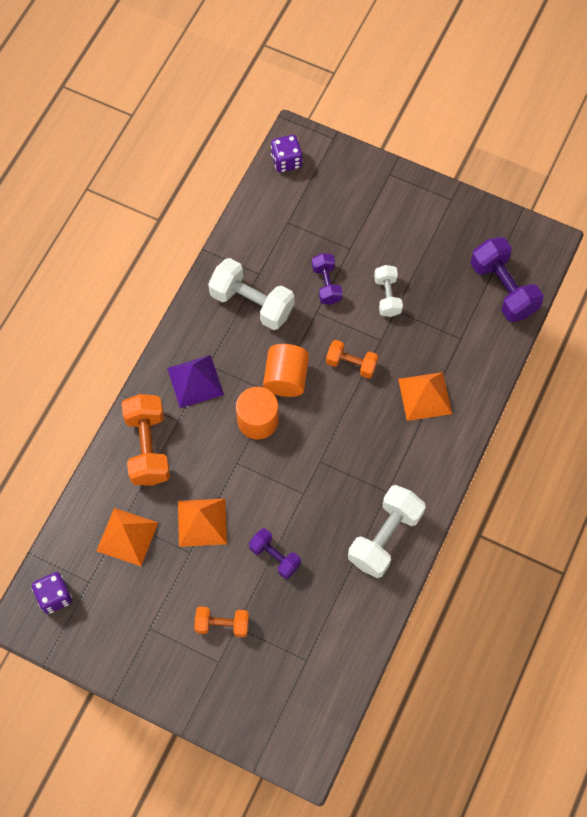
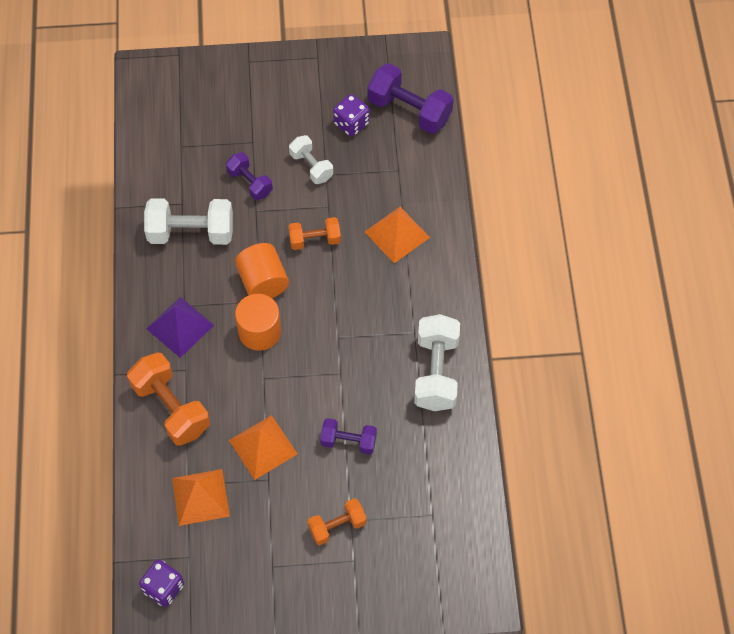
camera: 30 degrees left, 5 degrees down
purple dice [271,135,303,173] -> purple dice moved to [333,94,370,137]

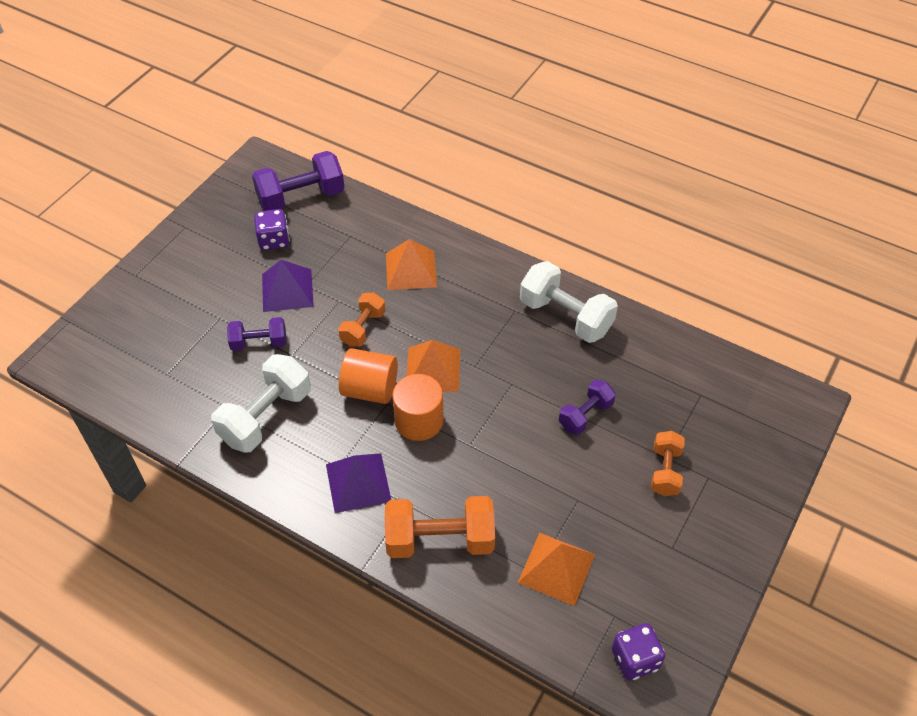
camera: 55 degrees left, 10 degrees down
orange pyramid [229,415,297,480] -> orange pyramid moved to [406,340,460,392]
white dumbbell [289,135,333,184] -> purple pyramid [262,260,314,312]

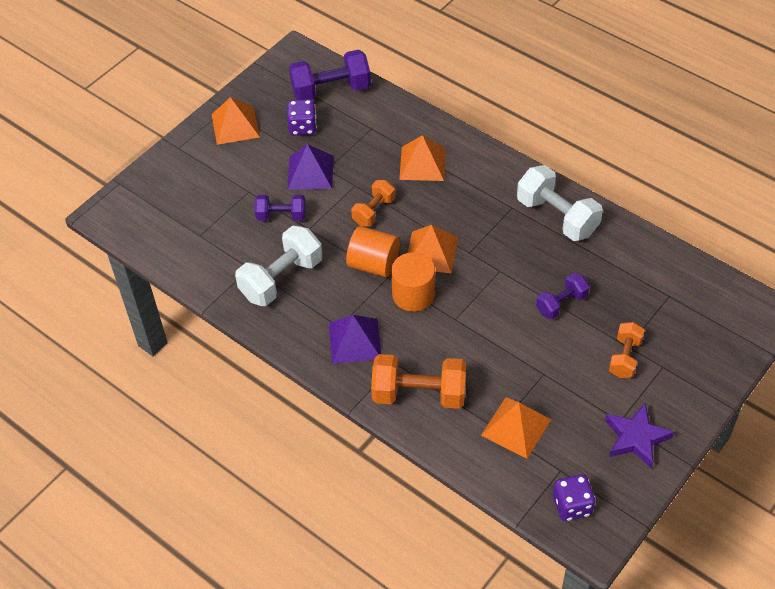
camera: 10 degrees right, 0 degrees up
none -> orange pyramid [212,97,260,145]
none -> purple star [605,403,674,469]

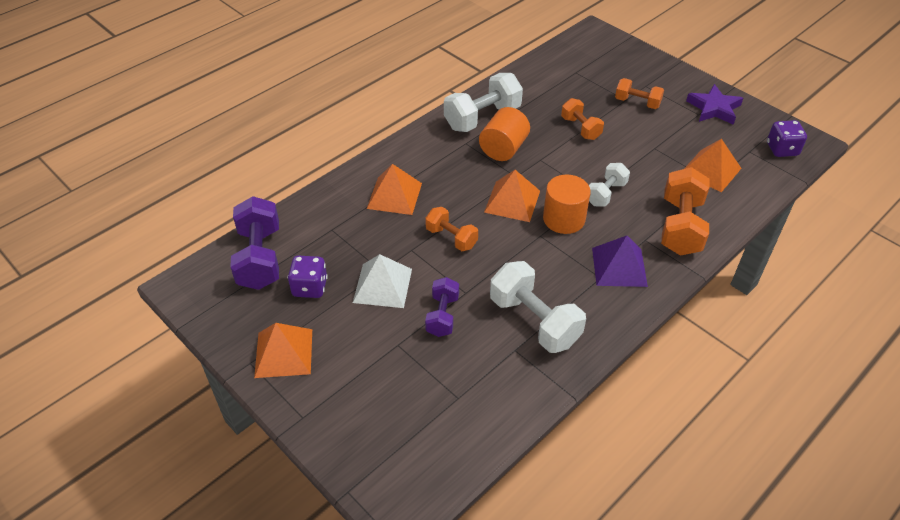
camera: 85 degrees left, 5 degrees down
purple pyramid [287,144,333,190] -> white pyramid [353,254,412,308]
orange cylinder [346,226,400,277] -> orange cylinder moved to [479,107,530,161]
purple dumbbell [536,273,590,319] -> orange dumbbell [561,98,604,140]
none -> white dumbbell [589,163,630,207]

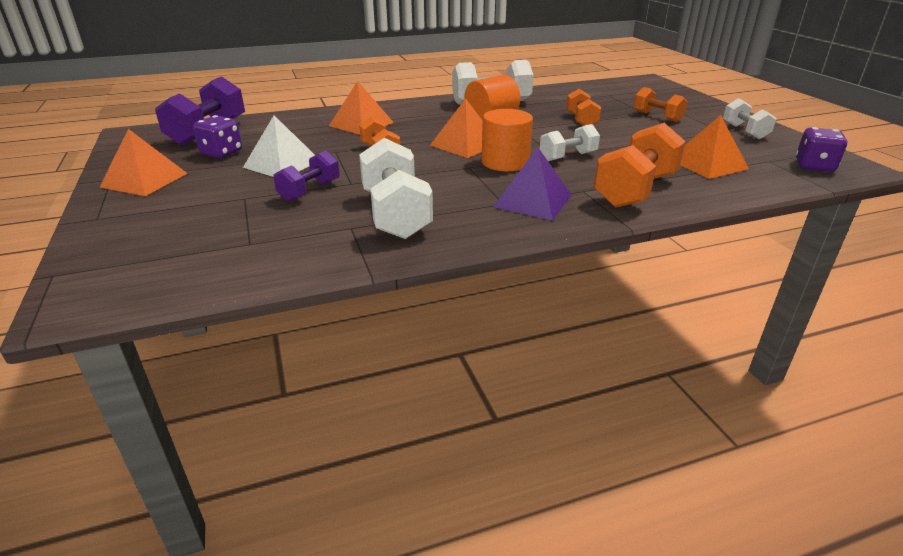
camera: 25 degrees right, 15 degrees down
purple star [686,84,743,125] -> white dumbbell [723,98,776,139]

